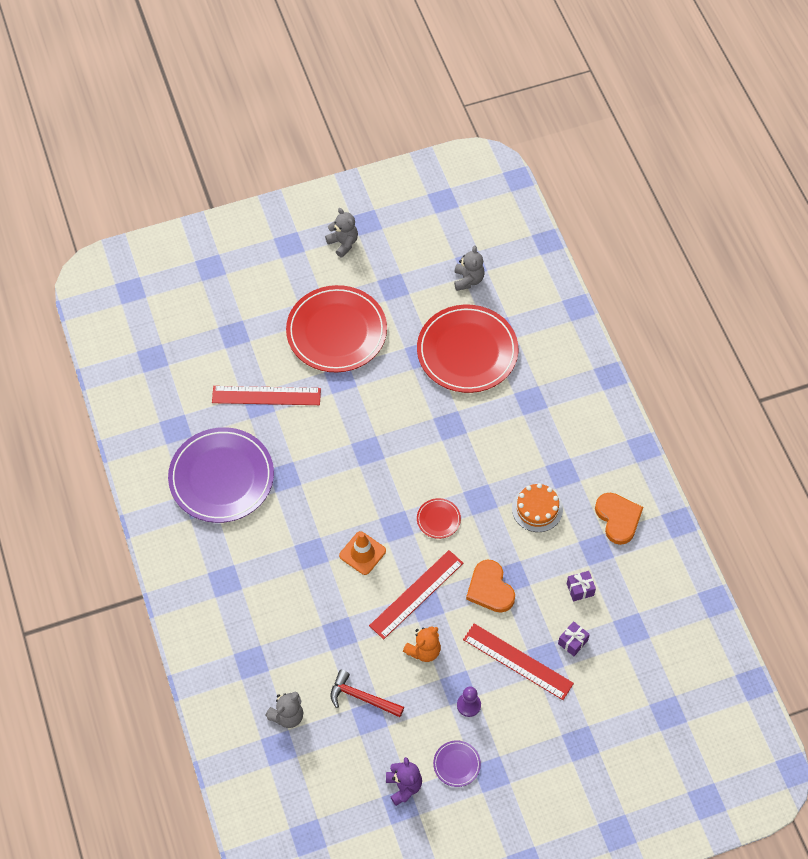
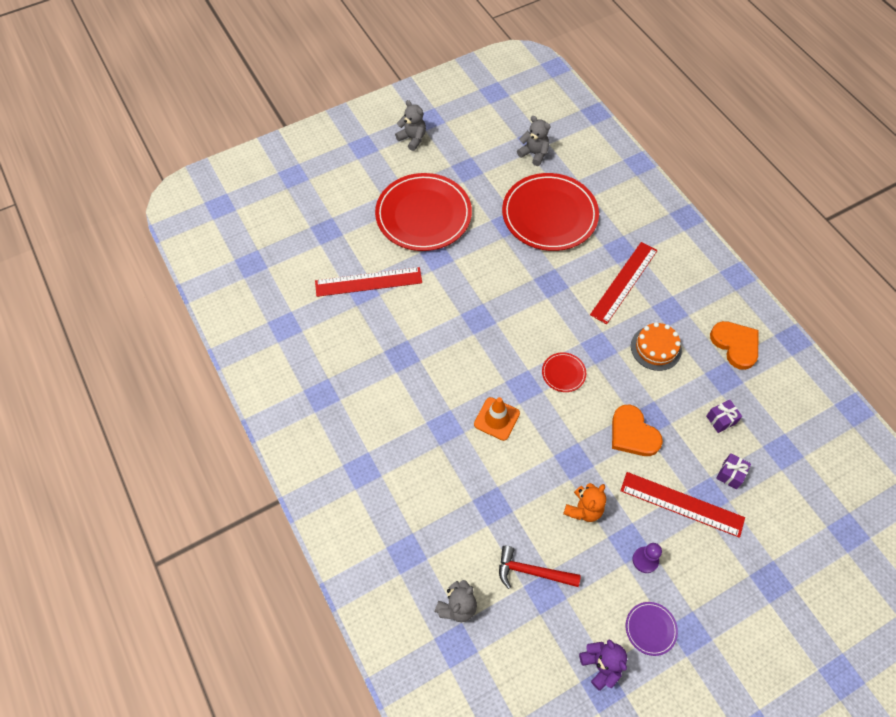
camera: 10 degrees left, 0 degrees up
purple plate [168,427,274,523] -> none
red ruler [369,550,464,639] -> red ruler moved to [590,242,658,324]
grey teddy bear [454,246,485,291] -> grey teddy bear turned 45 degrees counterclockwise [517,116,551,166]

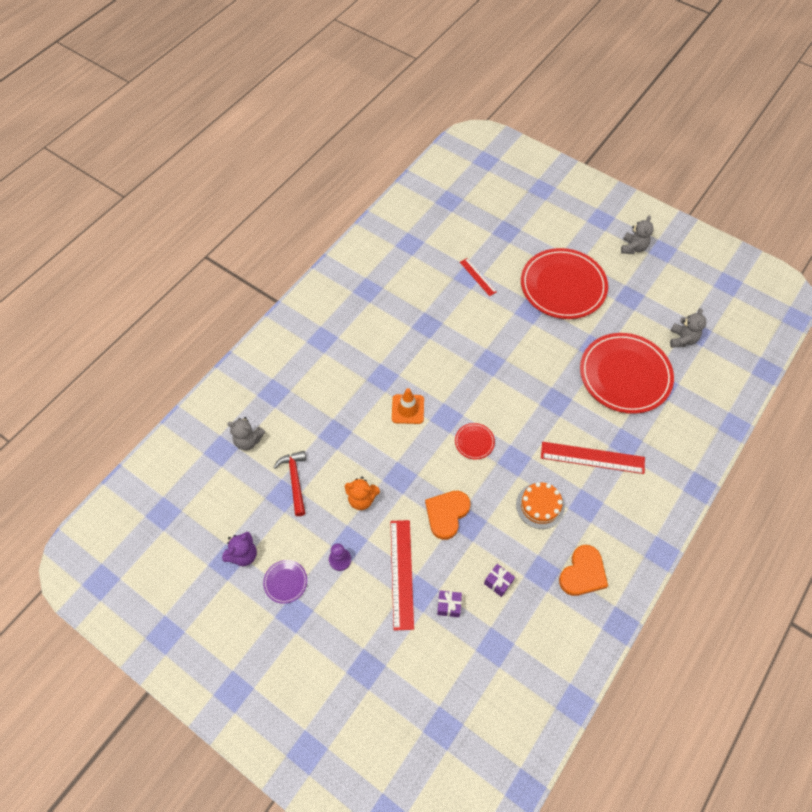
camera: 65 degrees right, 0 degrees up
red ruler [315,267,422,297] -> red ruler [460,258,497,296], size x0.56

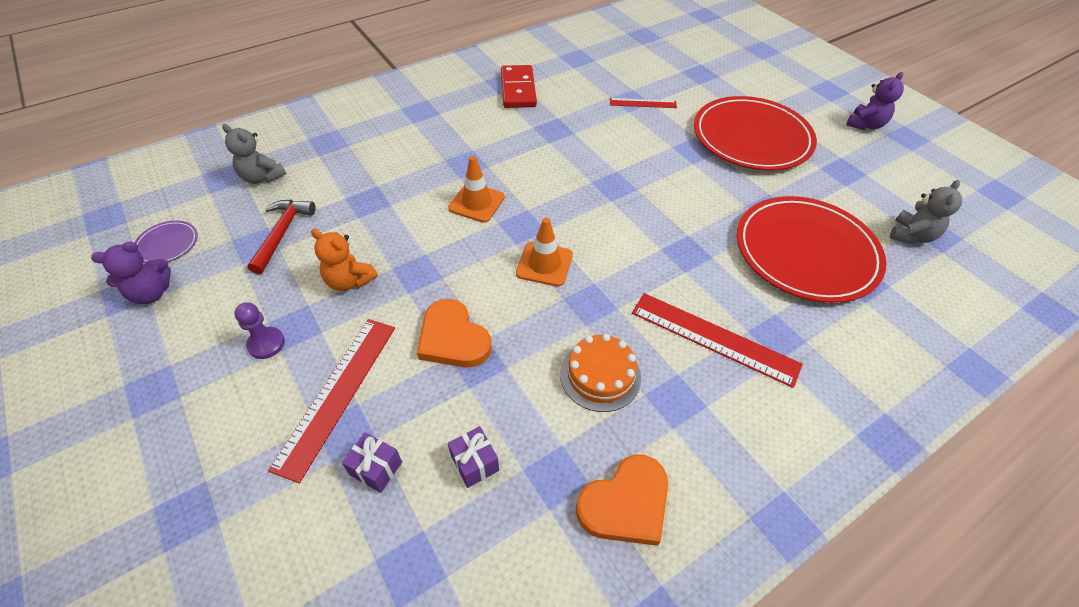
camera: 20 degrees right, 10 degrees down
purple plate [263,560,307,604] -> purple plate moved to [134,221,198,263]
orange heart [425,491,471,540] -> orange heart turned 90 degrees counterclockwise [417,299,492,368]
red plate [455,423,495,459] -> orange traffic cone [516,218,573,286]
red ruler [460,258,497,296] -> red ruler turned 75 degrees counterclockwise [610,98,677,108]
grey teddy bear [621,215,654,254] -> purple teddy bear [846,72,904,130]
none -> red domino [501,65,537,108]

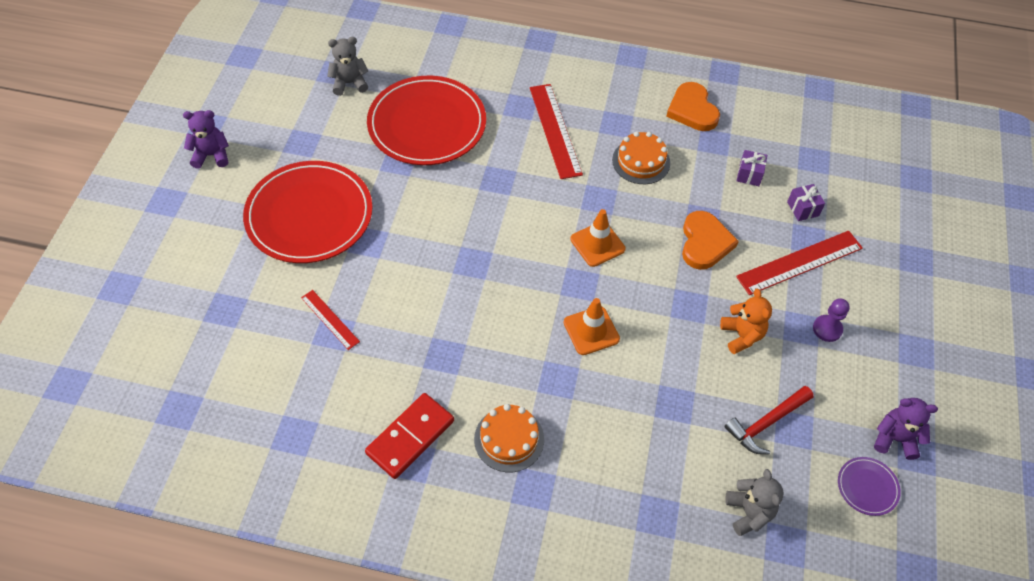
camera: 135 degrees left, 5 degrees up
orange heart [576,454,668,546] -> orange heart turned 120 degrees counterclockwise [666,82,720,131]
none -> orange cake [474,404,544,472]

